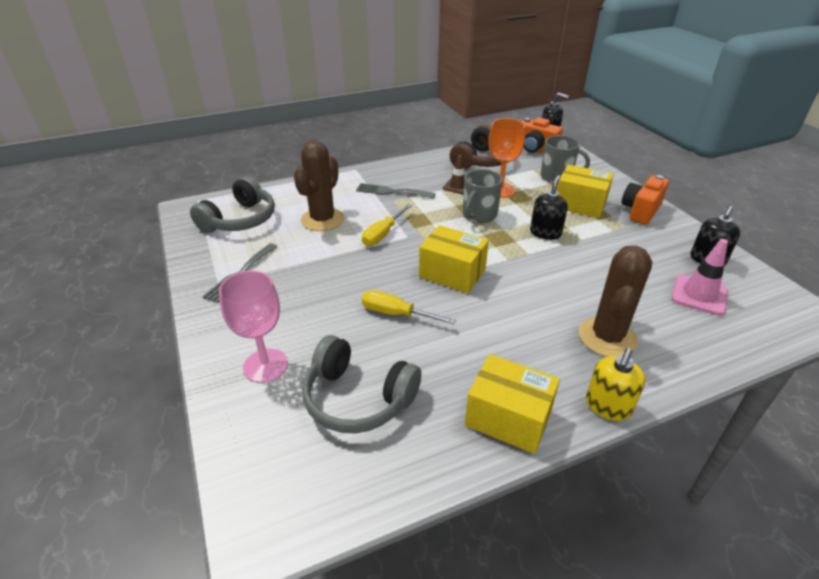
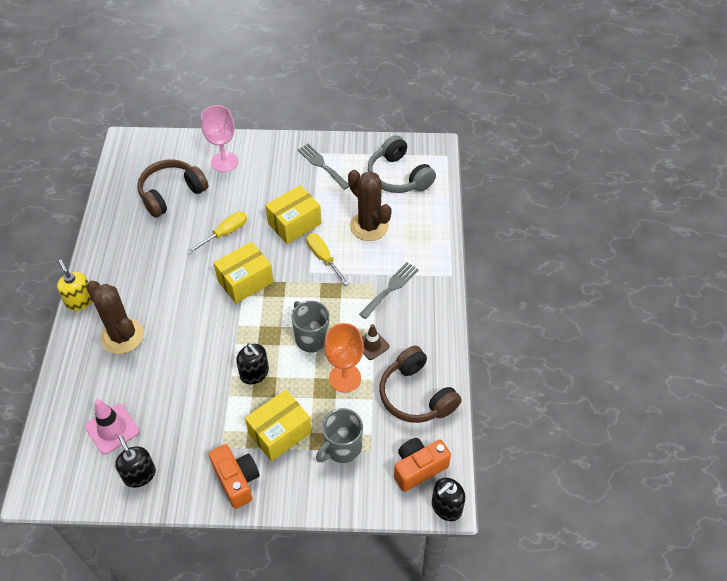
camera: 115 degrees right, 15 degrees up
grey headphones [302,335,421,433] -> brown headphones [137,159,208,218]
yellow box [465,354,560,454] -> yellow box moved to [265,185,321,244]

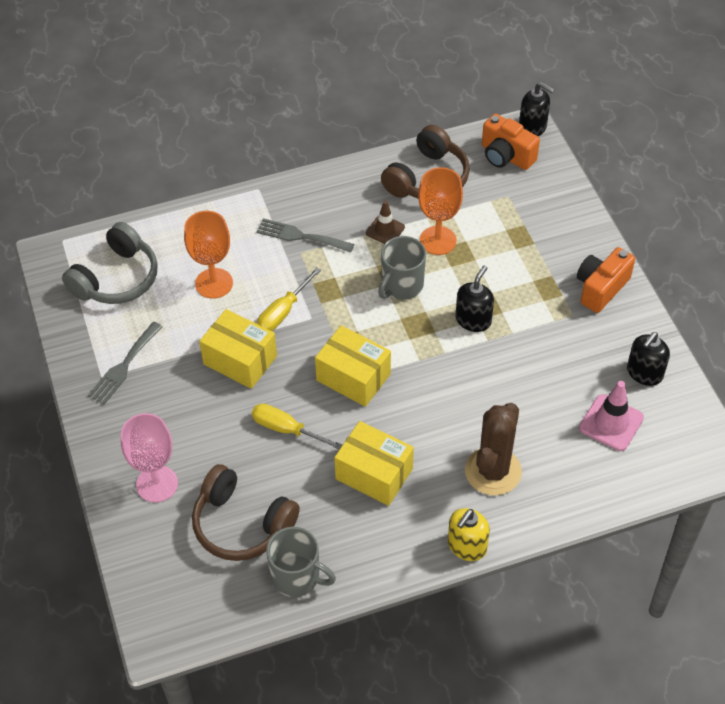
camera: 110 degrees left, 0 degrees up
yellow box [245,390,312,461] -> yellow box moved to [334,421,414,506]
grey mug [316,408,363,463] -> grey mug moved to [266,527,336,597]
brown cactus [348,170,392,241] -> orange goblet [184,211,233,299]

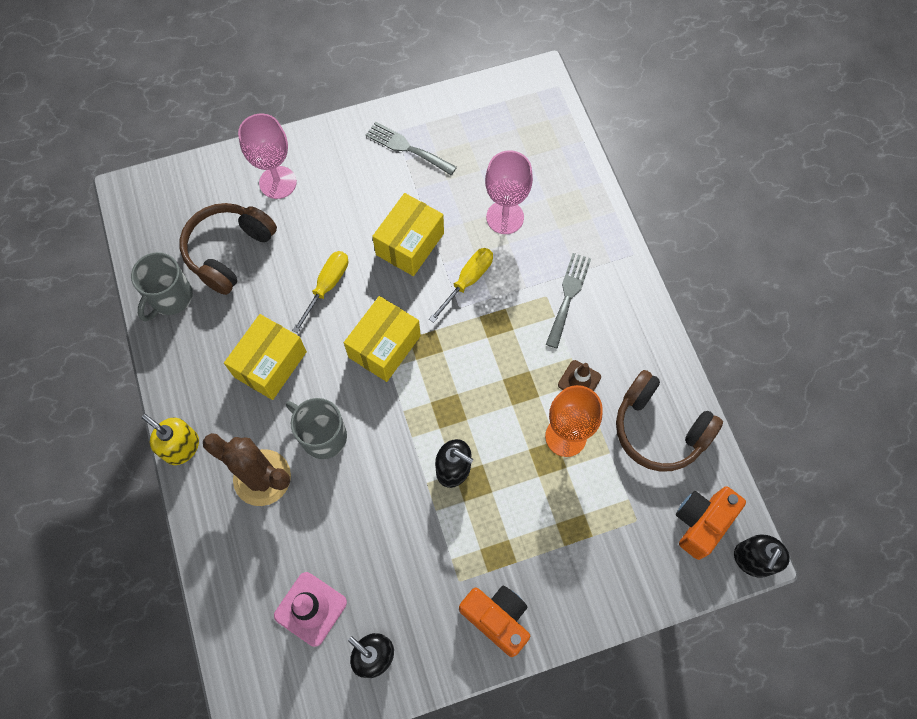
camera: 90 degrees right, 15 degrees up
grey headphones [62,222,158,304] -> none
orange goblet [184,211,233,299] -> pink goblet [485,151,533,234]
yellow screwdriver [257,267,321,331] -> yellow screwdriver turned 90 degrees clockwise [429,248,493,323]
grey mug [378,236,426,300] -> grey mug moved to [286,398,347,459]

